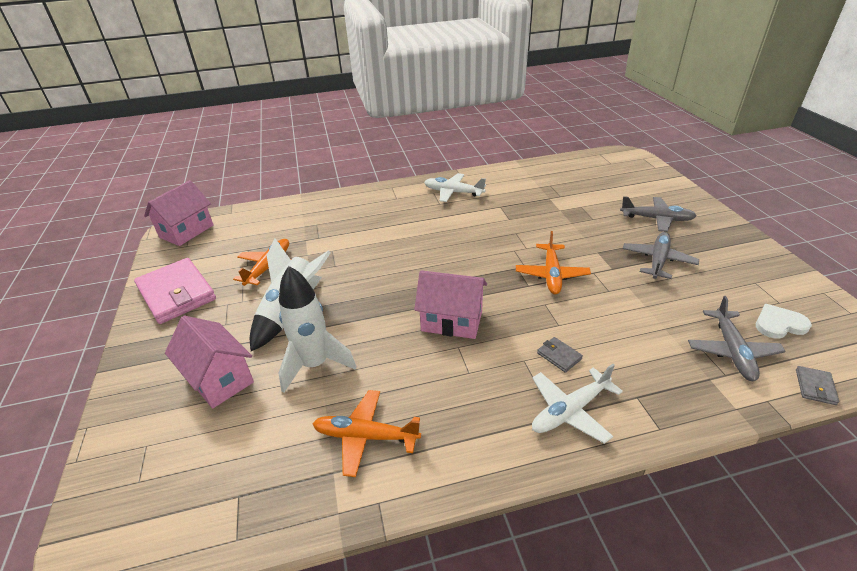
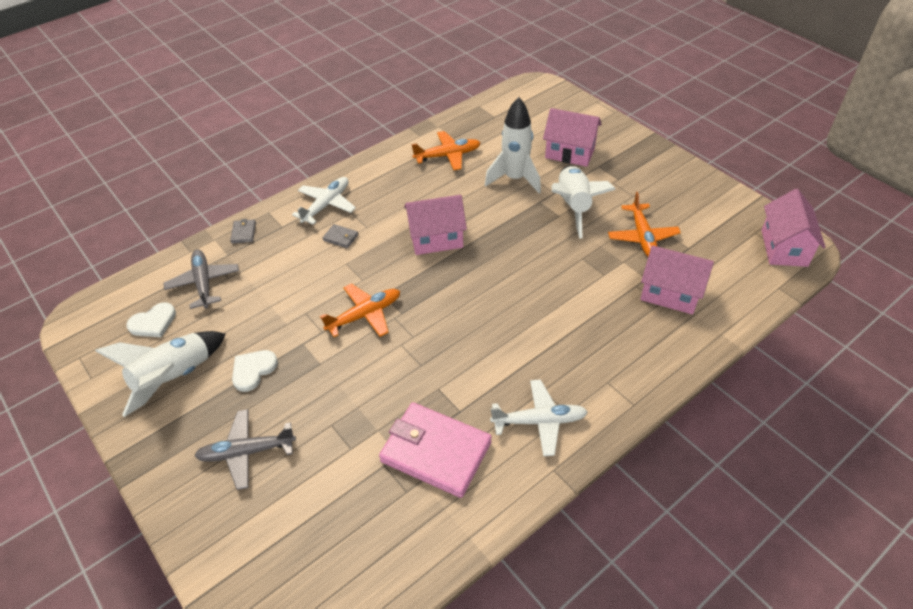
camera: 155 degrees right, 10 degrees up
pink wallet [134,258,216,324] -> pink wallet moved to [379,402,492,498]
orange plane [516,231,591,294] -> orange plane turned 75 degrees clockwise [320,283,400,337]
grey plane [623,232,699,279] -> white heart [232,350,278,392]
grey wallet [796,366,839,405] -> grey wallet moved to [230,219,256,243]
none -> white rocket [95,331,226,417]
none -> pink house [640,245,714,314]

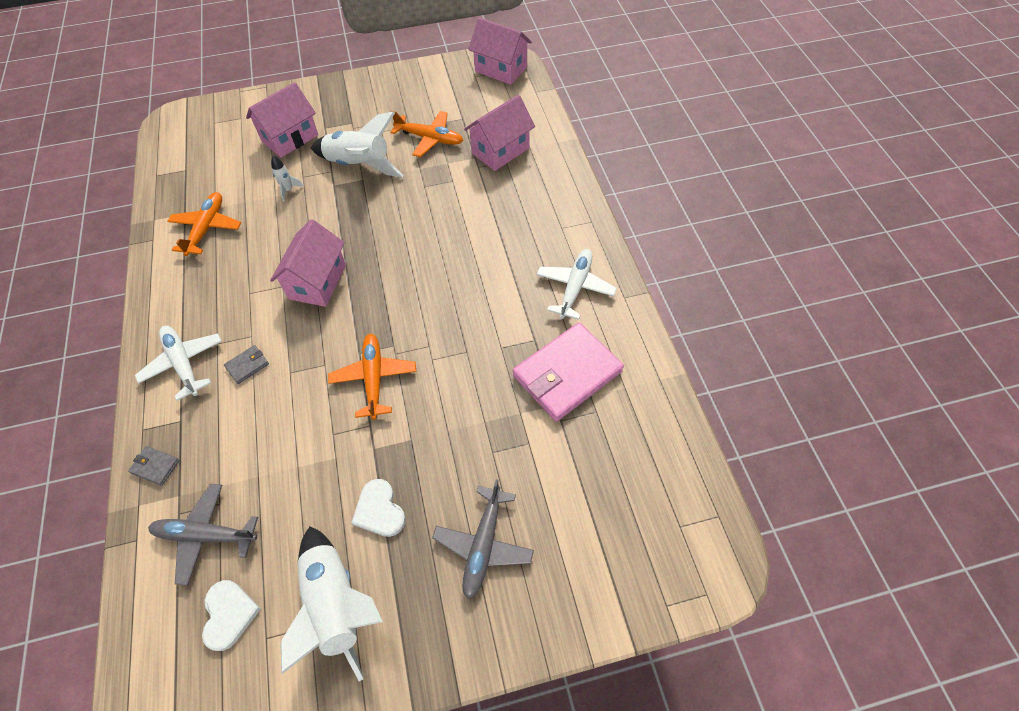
camera: 65 degrees left, 10 degrees up
white rocket [485,97,541,193] -> white rocket [271,155,304,202], size x0.44

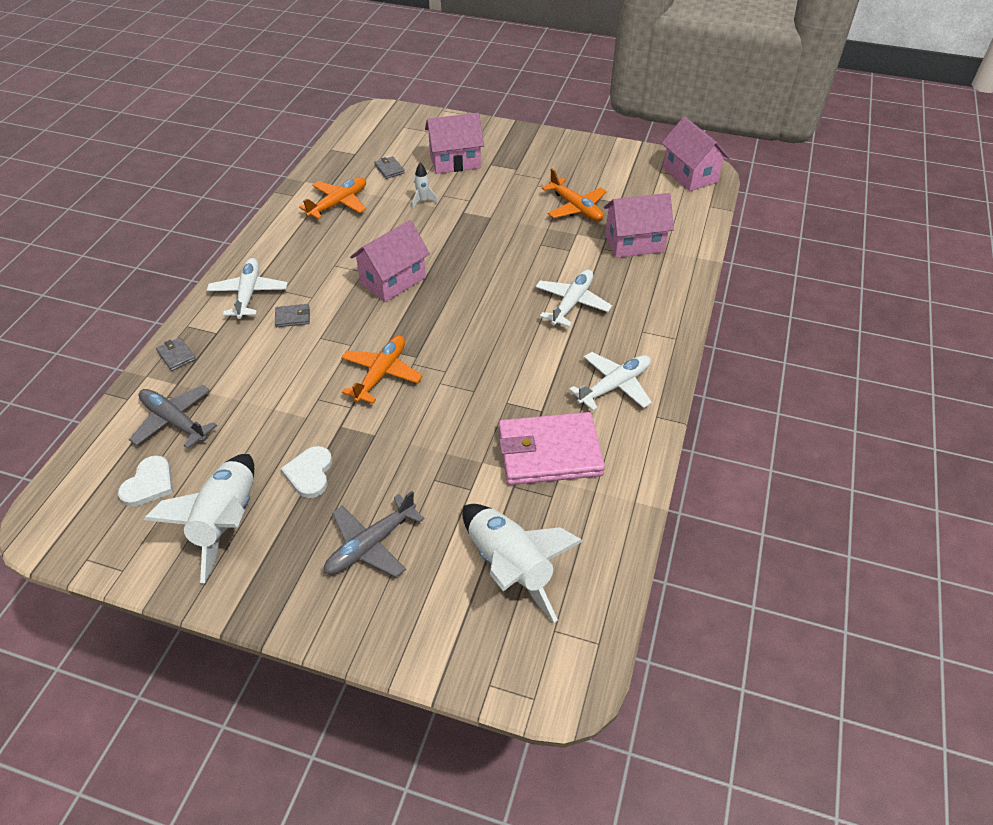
camera: 30 degrees right, 10 degrees down
white rocket [311,112,404,177] -> white rocket moved to [462,504,583,622]
none -> grey wallet [374,156,405,179]
none -> white plane [535,269,612,327]

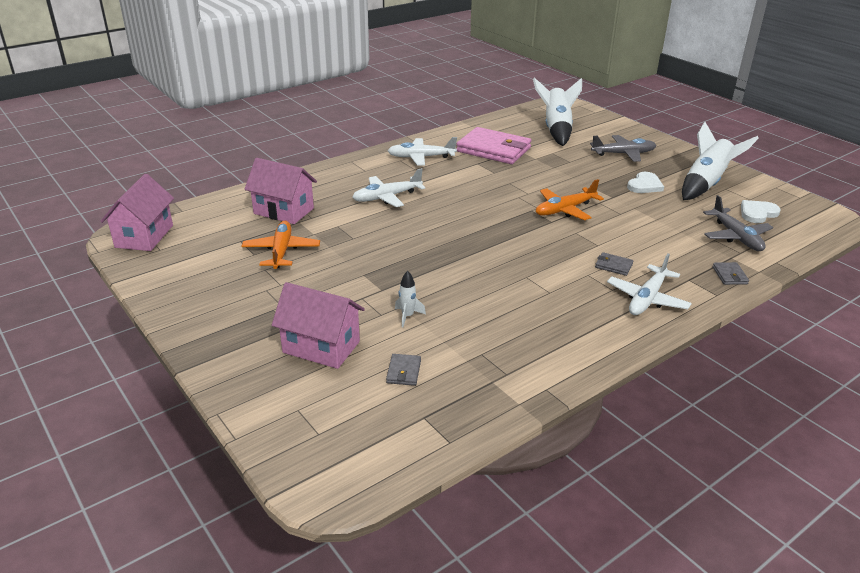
camera: 145 degrees left, 15 degrees down
orange plane [299,177,366,219] -> none
pink house [350,220,430,302] -> none

